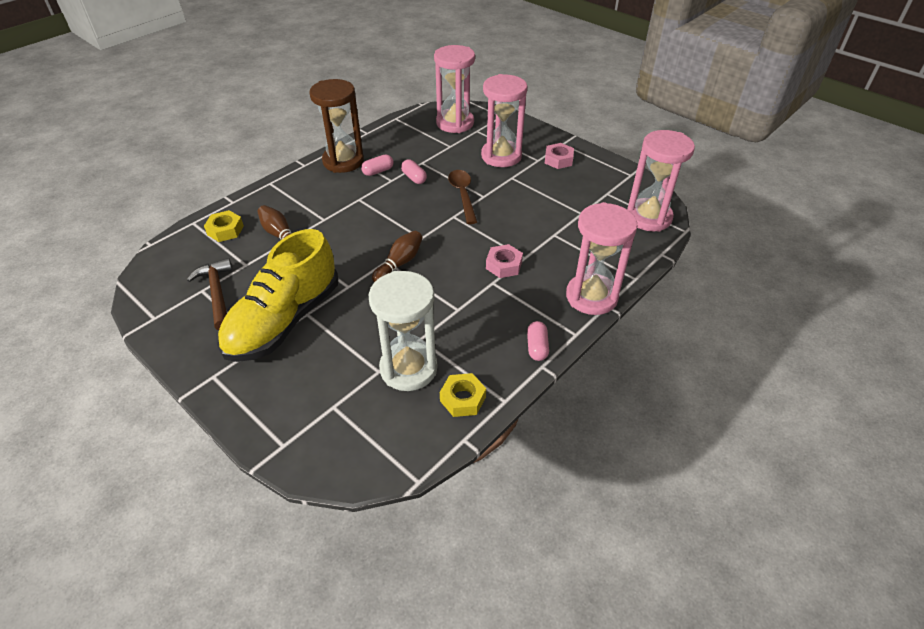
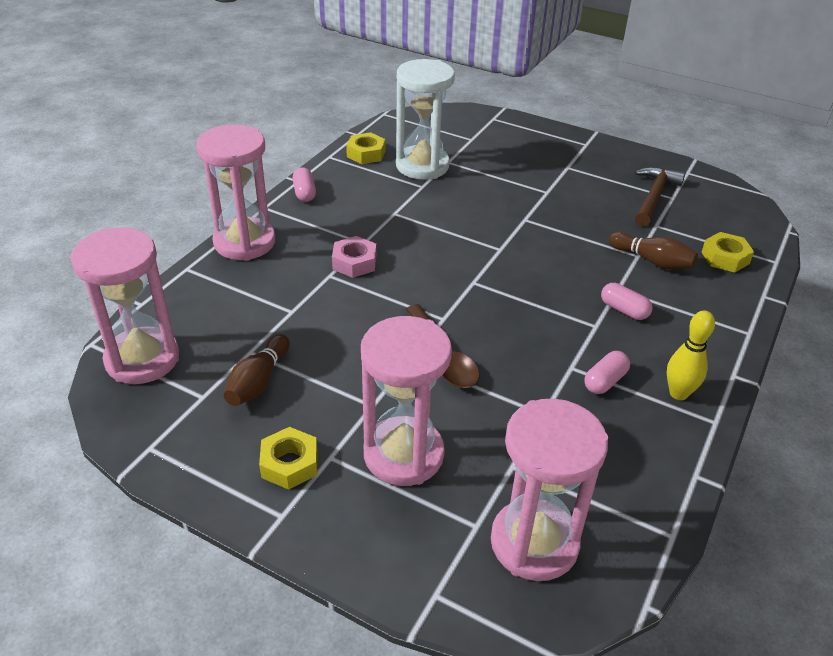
camera: 165 degrees right, 5 degrees down
brown hammer [187,258,233,330] -> brown hammer turned 120 degrees counterclockwise [635,167,685,227]
yellow shoe [218,229,339,362] -> none
brown hourglass [309,79,364,173] -> yellow bowling pin [667,311,715,400]
brown bowling pin [372,231,423,282] -> brown bowling pin moved to [224,334,290,406]
pink capsule [401,159,427,184] -> pink capsule moved to [601,283,653,320]
pink nut [545,143,574,169] -> yellow nut [259,427,317,490]

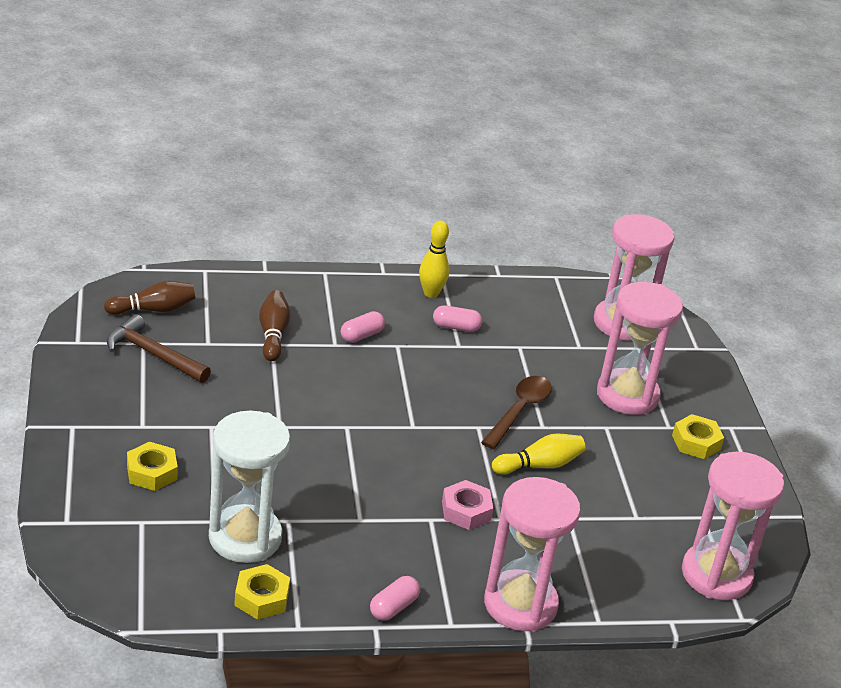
camera: 130 degrees left, 5 degrees down
brown bowling pin [224,334,290,406] -> brown bowling pin moved to [104,281,195,315]
pink capsule [601,283,653,320] -> pink capsule turned 45 degrees clockwise [341,311,385,343]
brown hammer [635,167,685,227] -> brown hammer turned 45 degrees clockwise [107,314,211,383]
yellow nut [702,232,754,272] -> yellow nut moved to [127,442,178,491]
none -> yellow bowling pin [492,433,585,474]

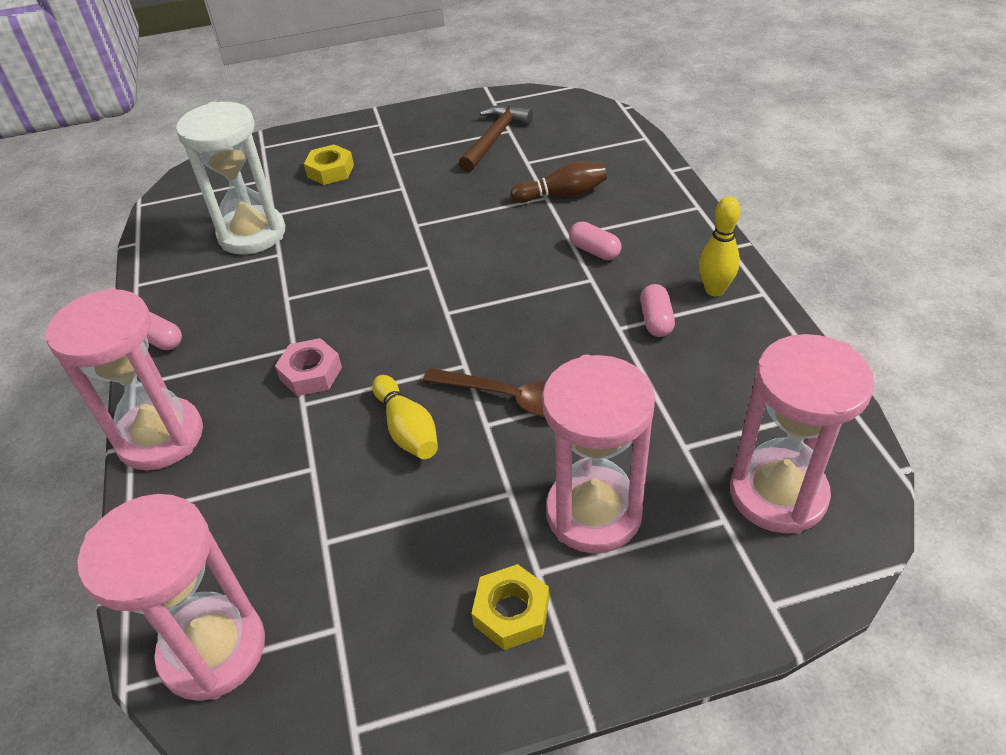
camera: 90 degrees right, 10 degrees up
brown bowling pin [104,281,195,315] -> none
yellow nut [234,564,290,620] -> none

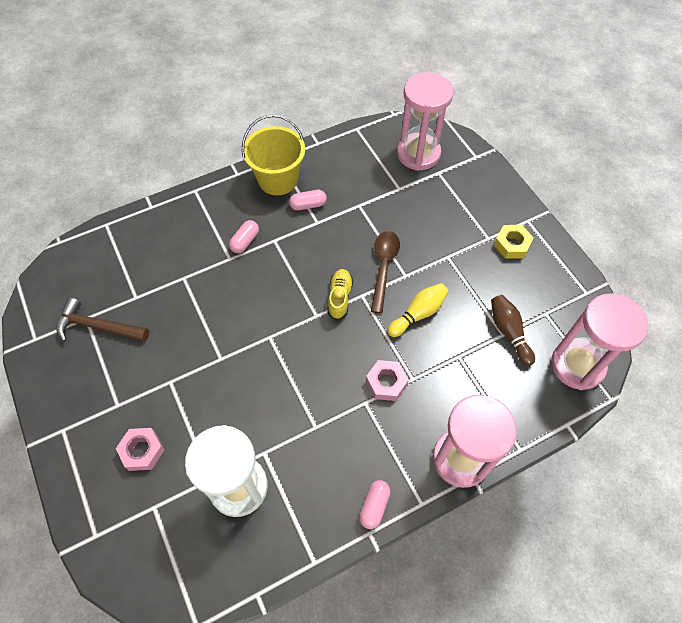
camera: 105 degrees left, 15 degrees up
yellow nut [304,144,354,185] -> pink nut [116,428,164,471]
brown bowling pin [510,161,607,203] -> brown bowling pin moved to [491,295,535,366]
pink hourglass [542,355,655,553] -> none
yellow bowling pin [699,196,741,296] -> yellow bucket [242,114,305,195]
none -> yellow shoe [328,269,353,320]

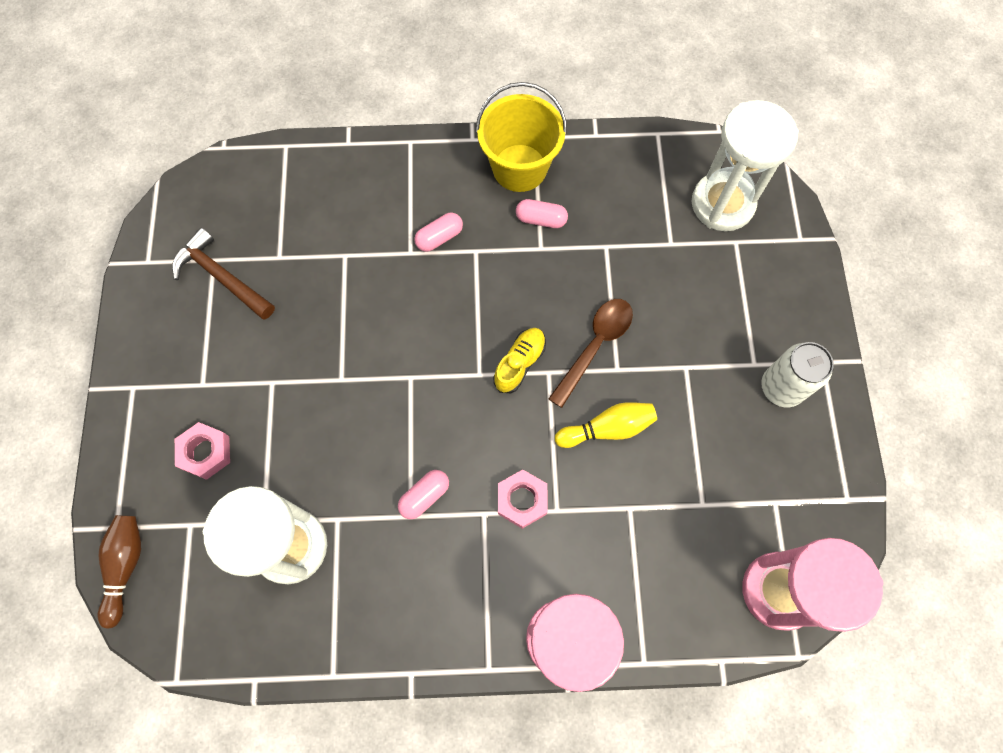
camera: 25 degrees right, 10 degrees up
pink capsule [359,480,391,529] -> pink capsule moved to [398,470,449,519]
pink hourglass [397,72,454,171] -> white hourglass [692,100,799,231]
brown bowling pin [491,295,535,366] -> brown bowling pin moved to [98,515,141,629]
yellow nut [494,225,534,259] -> white can [761,342,834,408]

